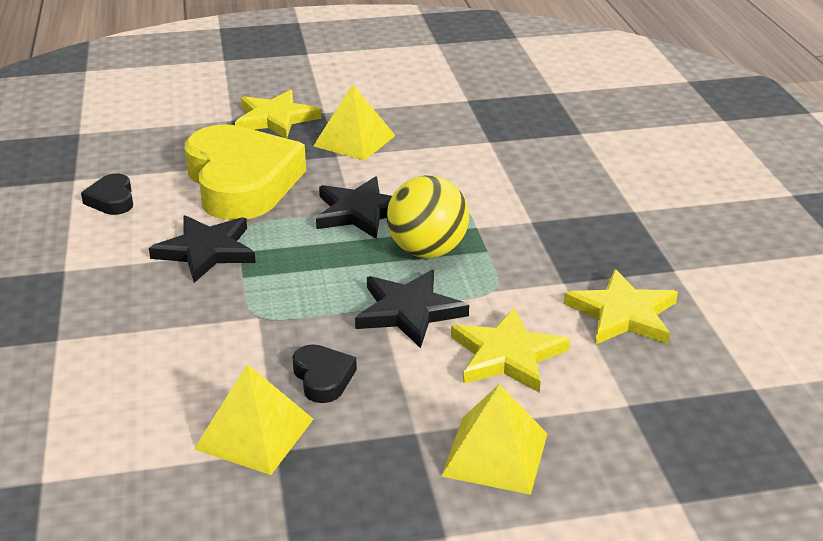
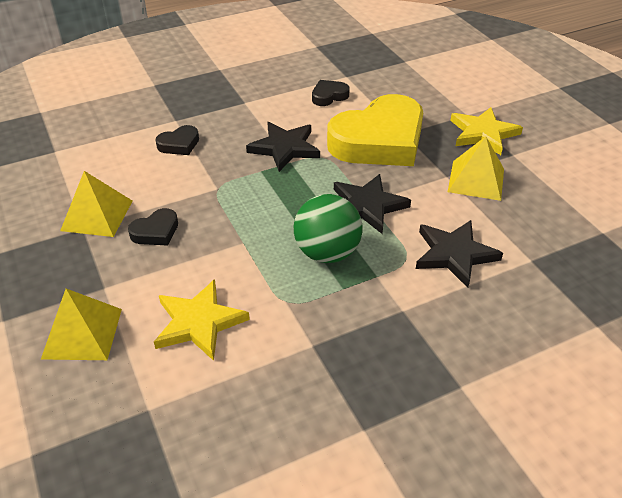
camera: 75 degrees right, 10 degrees up
black star [355,270,469,348] -> black star moved to [416,220,503,288]
yellow ball [387,175,469,258] -> green ball [294,194,362,263]
yellow star [564,269,678,345] -> none
none -> black heart [156,125,199,155]

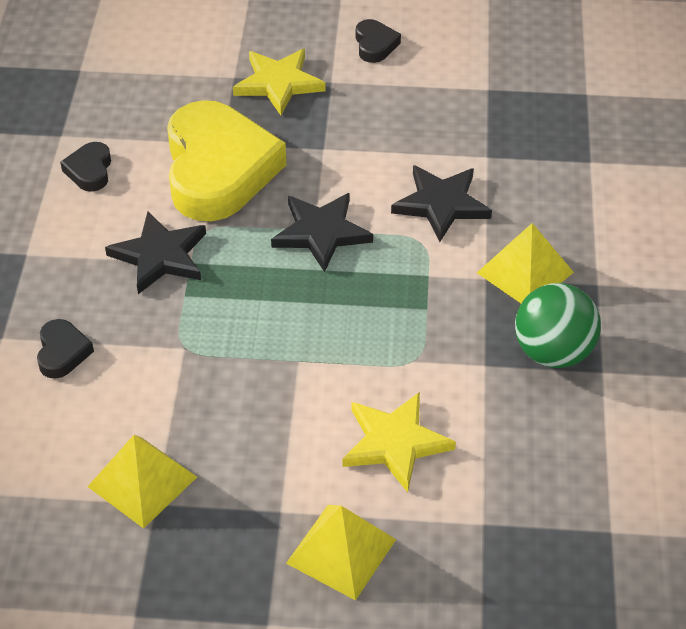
camera: 60 degrees left, 5 degrees up
black heart [128,208,178,246] -> black heart moved to [356,19,401,63]
green ball [294,194,362,263] -> green ball moved to [515,283,601,368]
yellow pyramid [448,136,504,201] -> yellow pyramid moved to [477,223,574,303]

